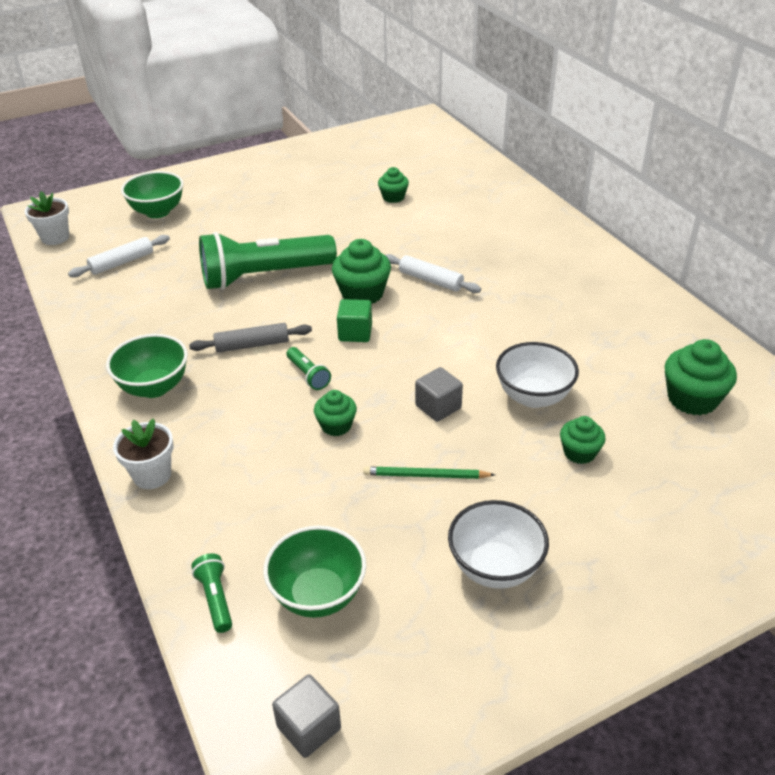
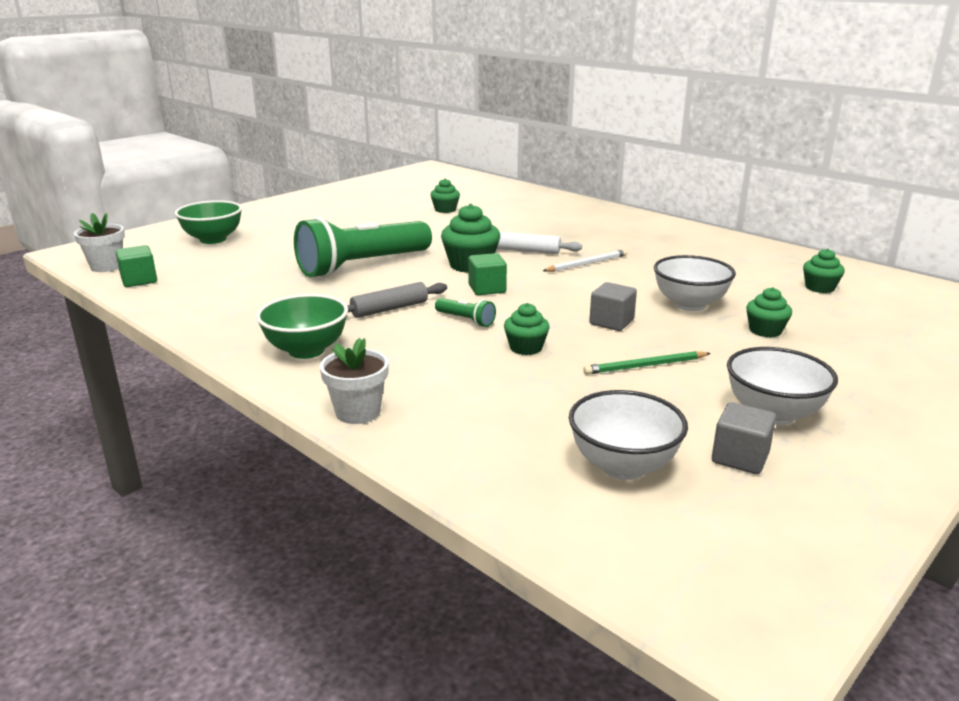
camera: 20 degrees left, 15 degrees down
white rolling pin [68,235,170,278] -> none
green flashlight [191,553,232,633] -> none
green bowl [263,525,366,618] -> white bowl [569,390,688,480]
grey cube [272,674,341,758] -> grey cube moved to [712,402,776,474]
green cupcake [665,339,737,416] -> green cupcake [803,249,845,293], size x0.61
none -> green cube [116,245,157,287]
none -> white pencil [543,249,627,272]

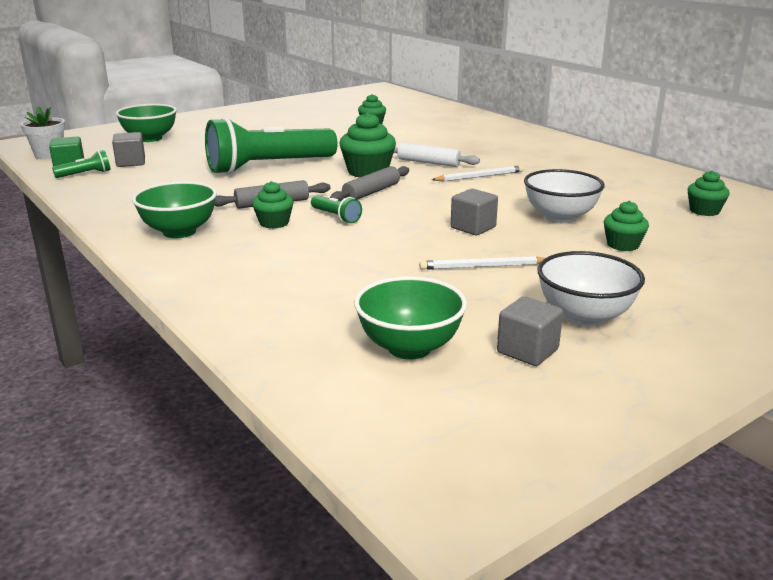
camera: 10 degrees right, 0 degrees up
white flower pot [320,338,389,424] -> none
green cube [468,253,507,295] -> grey rolling pin [330,166,409,201]
green cupcake [504,303,550,355] -> green cupcake moved to [252,181,293,229]
white bowl [569,390,688,480] -> green bowl [354,276,467,359]
green pencil [583,351,711,375] -> white pencil [419,256,545,270]
none -> green flashlight [52,150,111,178]
none -> grey cube [112,132,145,167]

